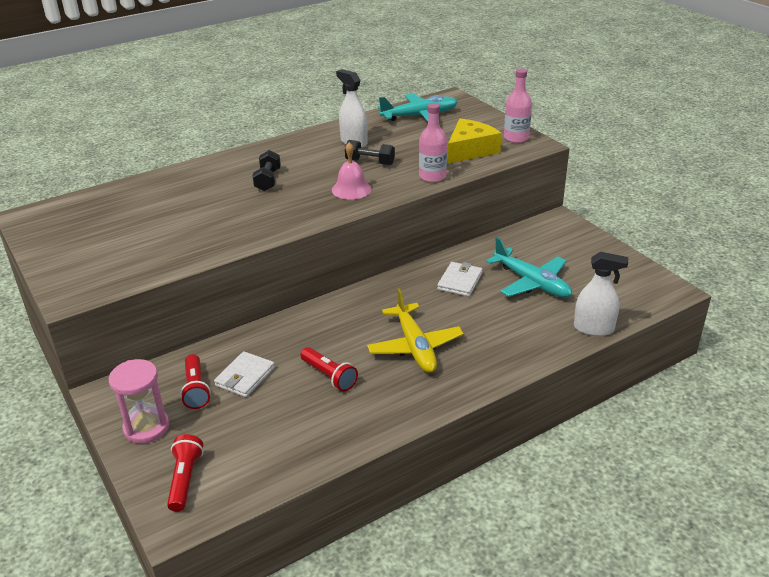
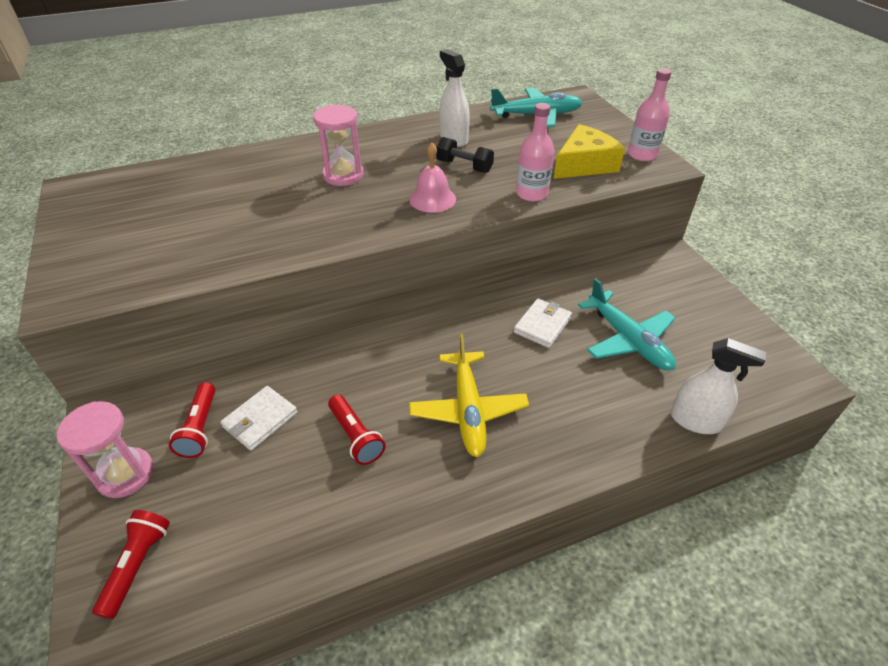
camera: 10 degrees right, 10 degrees up
black dumbbell [252,150,281,191] -> pink hourglass [313,105,364,186]

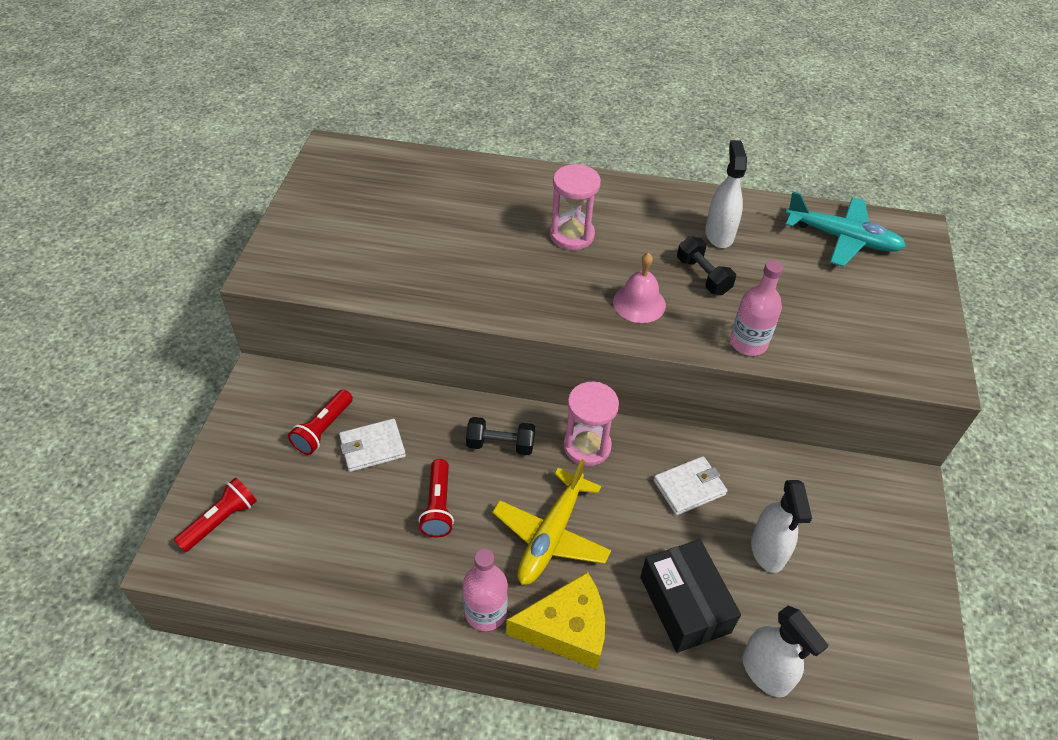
camera: 30 degrees right, 5 degrees up
pink hourglass [57,401,153,498] -> pink hourglass moved to [564,382,619,466]
yellow cheese [554,124,625,179] -> yellow cheese moved to [506,572,605,669]
turquoise plane [578,278,676,370] -> white spray bottle [751,480,812,573]
pink bottle [628,68,672,161] -> pink bottle moved to [463,549,508,631]
none -> black dumbbell [466,417,535,455]
none -> black box [640,539,741,653]

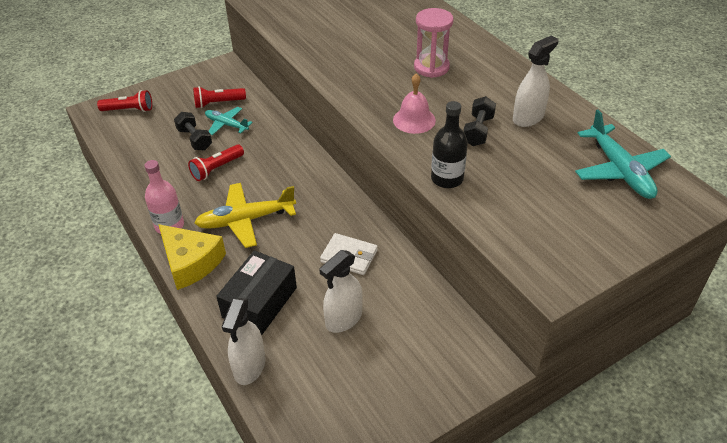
camera: 50 degrees right, 5 degrees down
white wallet [339,419,406,472] -> turquoise plane [205,107,253,135]
black dumbbell [466,417,535,455] -> black dumbbell moved to [174,112,212,151]
pink hourglass [564,382,619,466] -> none
pink bottle [730,260,783,356] -> black bottle [431,101,468,188]

